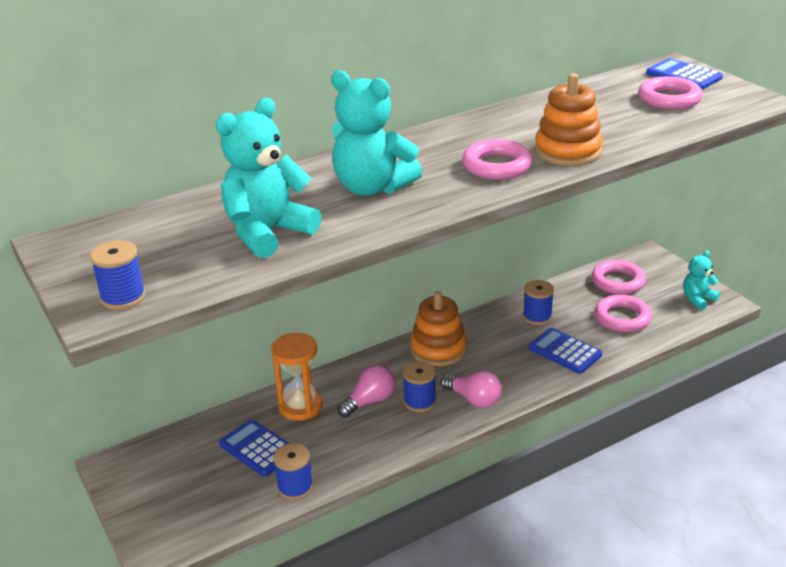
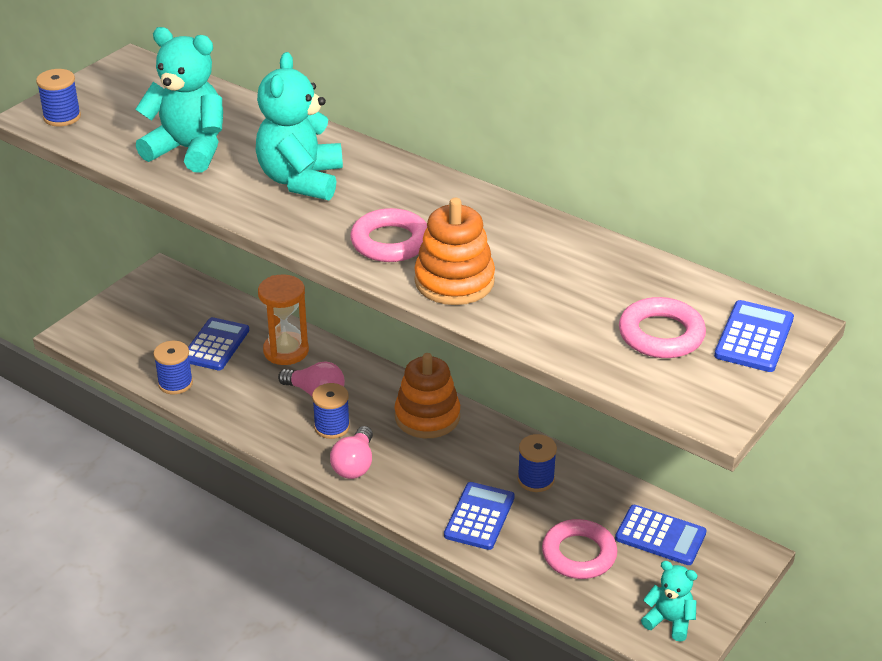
camera: 65 degrees right, 5 degrees up
pink ring [592,260,646,295] -> blue calculator [615,505,707,565]

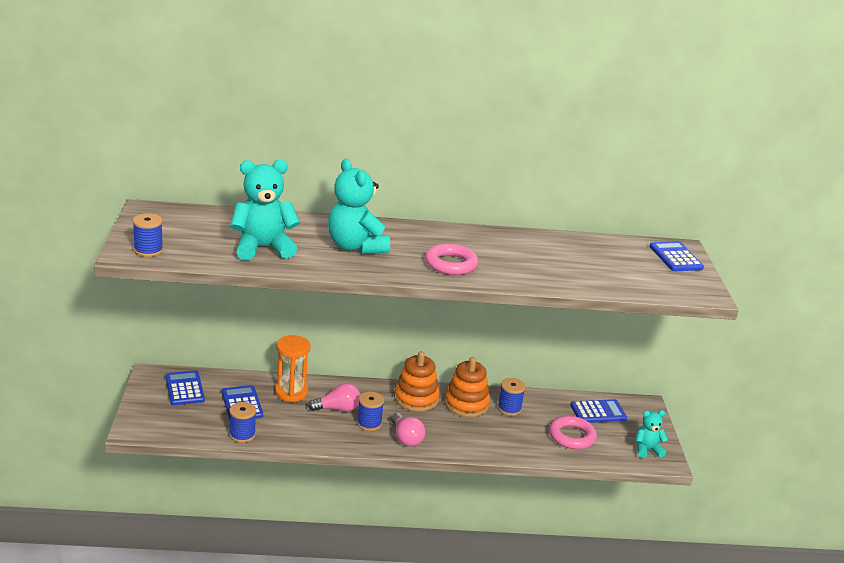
camera: 40 degrees left, 10 degrees down
orange stacking toy [414,198,495,305] -> orange stacking toy moved to [445,357,490,417]
blue calculator [444,482,515,550] -> blue calculator moved to [165,370,205,405]
pink ring [619,297,706,358] -> none

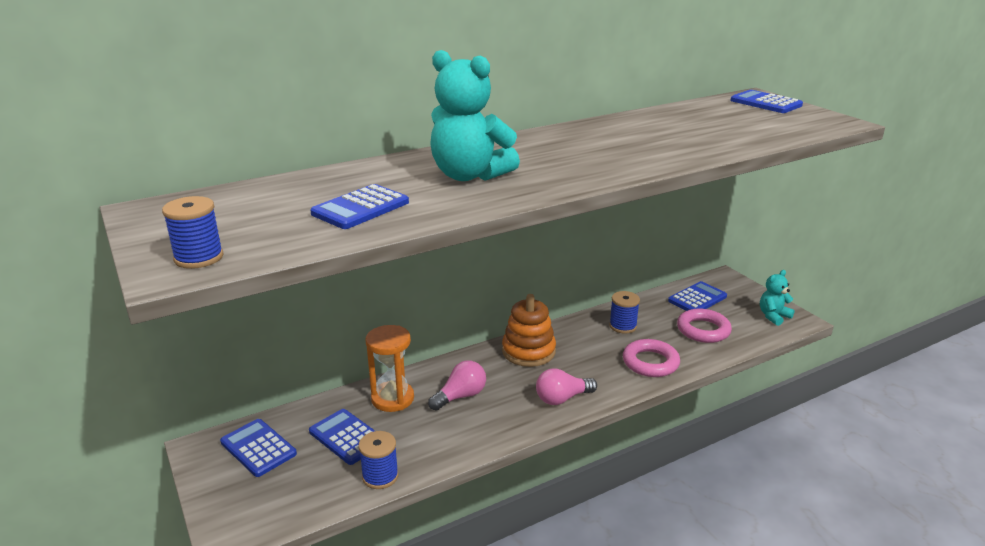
camera: 25 degrees left, 0 degrees up
turquoise teddy bear [230,159,300,261] -> blue calculator [310,184,409,229]
blue spool [357,392,384,431] -> none
pink light bulb [391,413,425,447] -> pink light bulb turned 120 degrees clockwise [536,368,597,405]
pink ring [425,244,478,275] -> pink ring moved to [623,339,680,377]
orange stacking toy [445,357,490,417] -> none

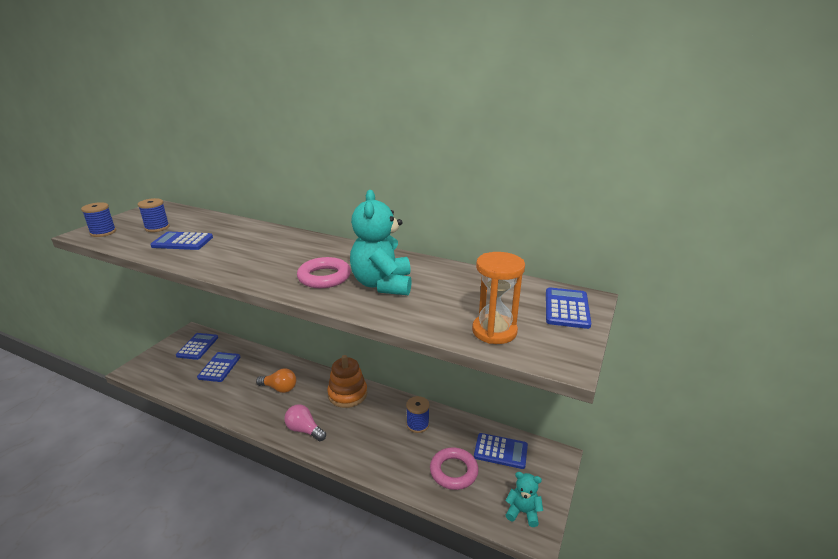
camera: 55 degrees right, 0 degrees up
blue spool [358,431,399,489] -> blue spool moved to [138,198,170,232]
orange hourglass [365,325,414,412] -> orange hourglass moved to [472,252,525,344]
pink light bulb [428,361,486,411] -> orange light bulb [256,368,296,393]
turquoise teddy bear [430,50,520,181] -> turquoise teddy bear moved to [350,190,412,295]
pink ring [623,339,680,377] -> pink ring moved to [297,257,351,288]

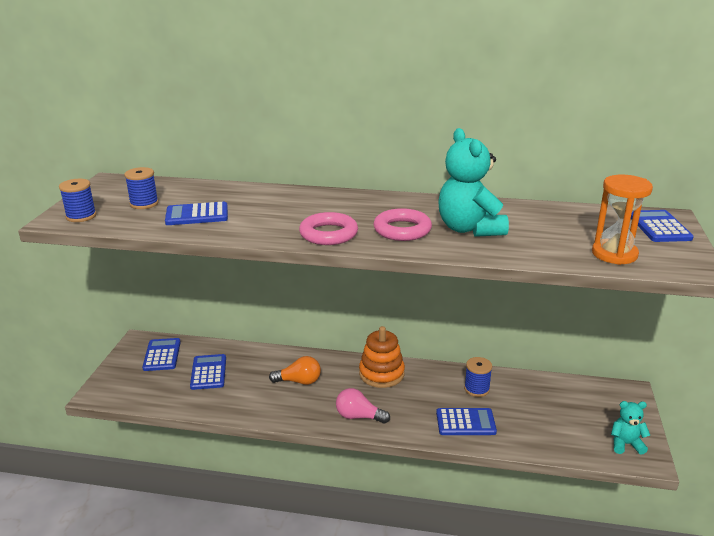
camera: 15 degrees left, 0 degrees up
pink ring [430,448,479,490] -> pink ring moved to [299,212,358,245]
blue calculator [474,433,528,469] -> blue calculator moved to [436,408,497,435]

